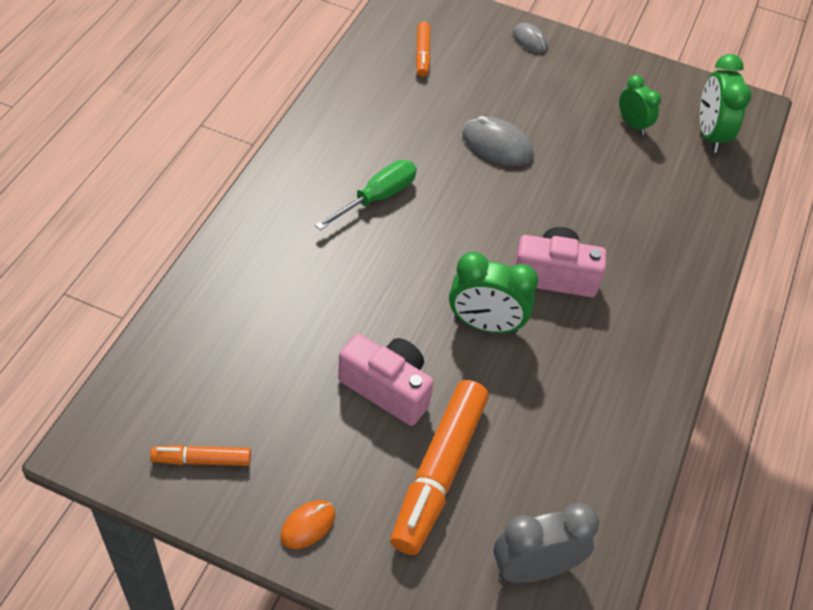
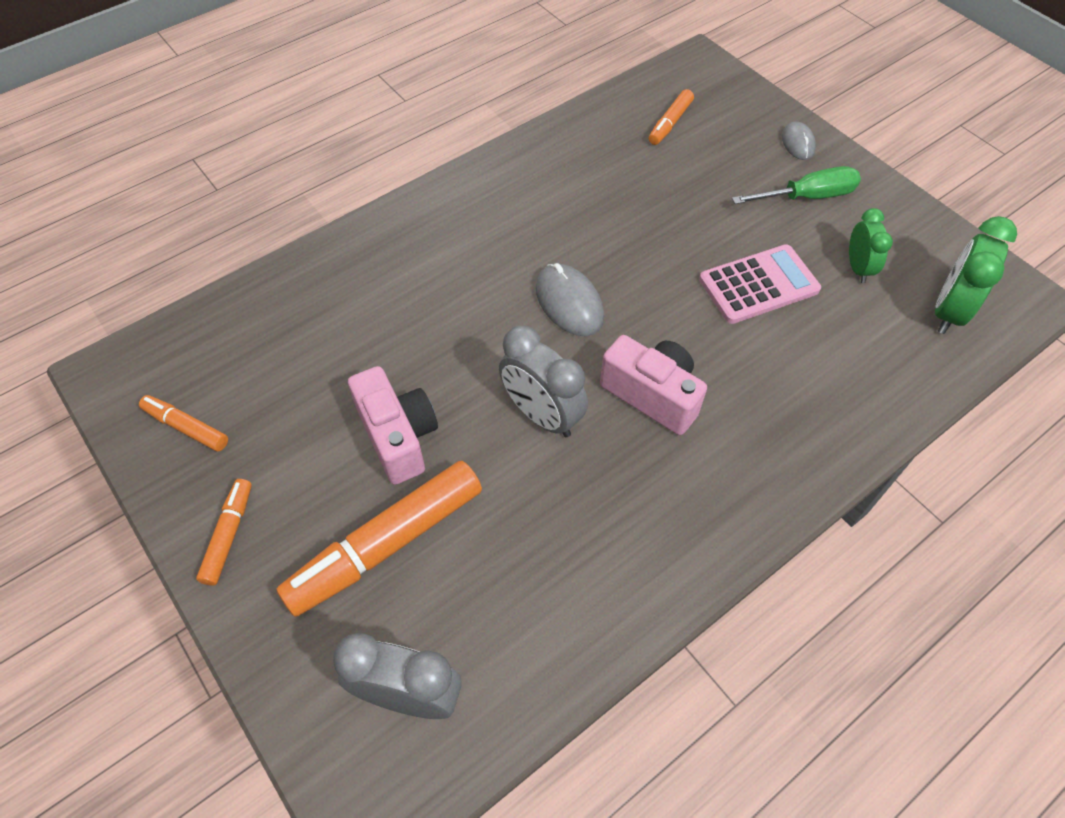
camera: 35 degrees right, 5 degrees up
orange mouse [280,500,335,549] -> orange marker [196,479,252,586]
green screwdriver [315,160,417,230] -> green screwdriver moved to [732,166,861,204]
green clock [449,252,538,334] -> grey clock [499,326,588,437]
grey mouse [462,116,534,166] -> grey mouse moved to [536,263,604,336]
none -> pink calculator [699,244,821,324]

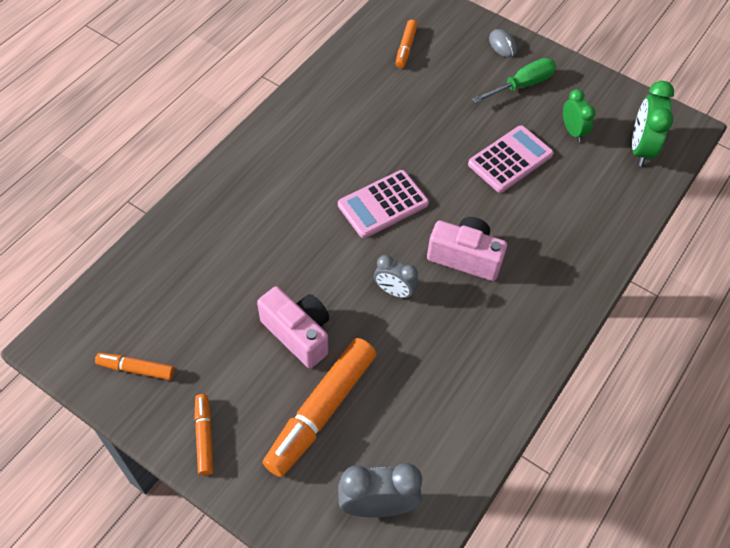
camera: 20 degrees left, 0 degrees up
grey clock [499,326,588,437] -> grey clock [374,255,418,299], size x0.64
grey mouse [536,263,604,336] -> pink calculator [338,170,429,238]

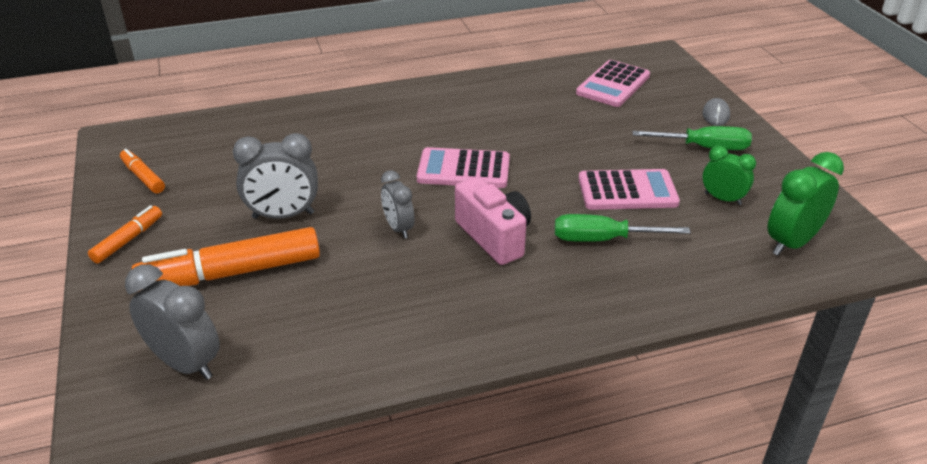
camera: 40 degrees right, 20 degrees down
pink camera [257,286,329,368] -> grey clock [233,133,318,219]
orange marker [396,20,418,68] -> pink calculator [576,60,650,107]
green clock [563,89,595,142] -> green clock turned 75 degrees counterclockwise [702,146,756,205]
none -> green screwdriver [555,214,691,242]

